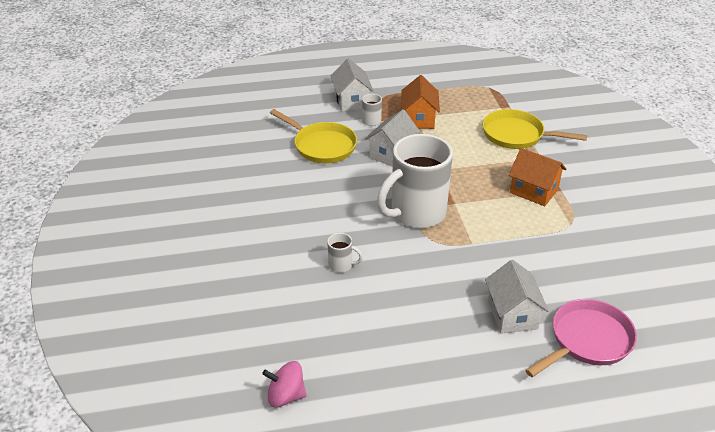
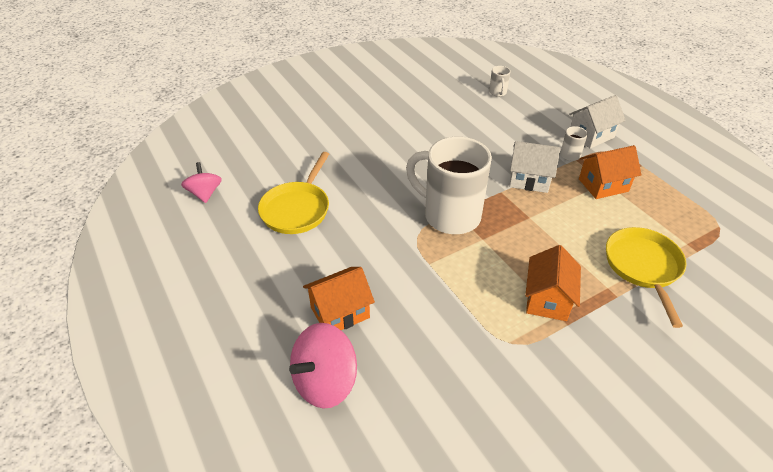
camera: 70 degrees right, 5 degrees up
yellow pan [270,109,357,163] -> yellow pan moved to [258,152,329,234]
white mug [327,233,363,273] -> white mug moved to [489,66,511,97]
white house [485,260,549,334] -> orange house [303,267,375,330]
pink pan [525,299,637,377] -> pink spinning top [289,323,357,408]

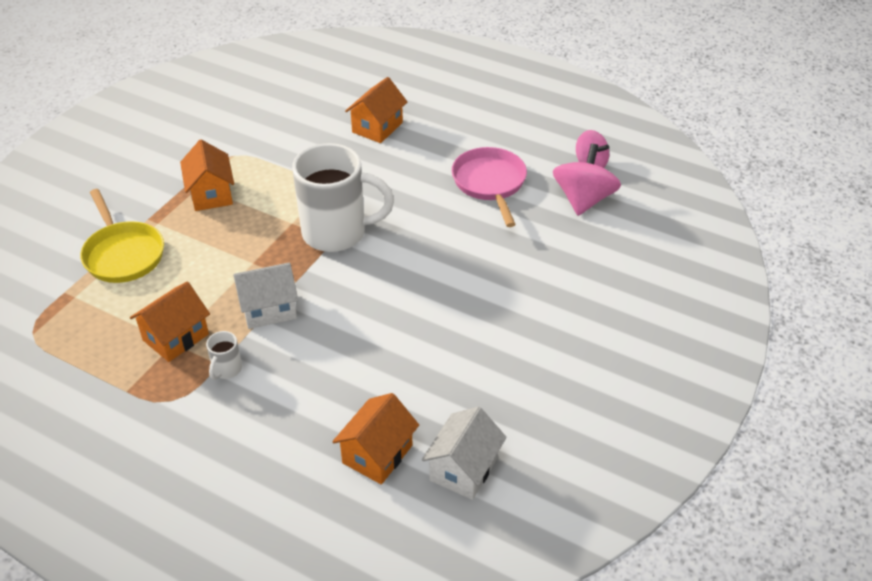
camera: 150 degrees right, 0 degrees up
yellow pan [258,152,329,234] -> pink pan [452,147,527,227]
pink spinning top [289,323,357,408] -> pink spinning top moved to [553,144,621,216]
white mug [489,66,511,97] -> orange house [332,393,419,484]
white house [569,95,626,149] -> white house moved to [422,407,507,500]

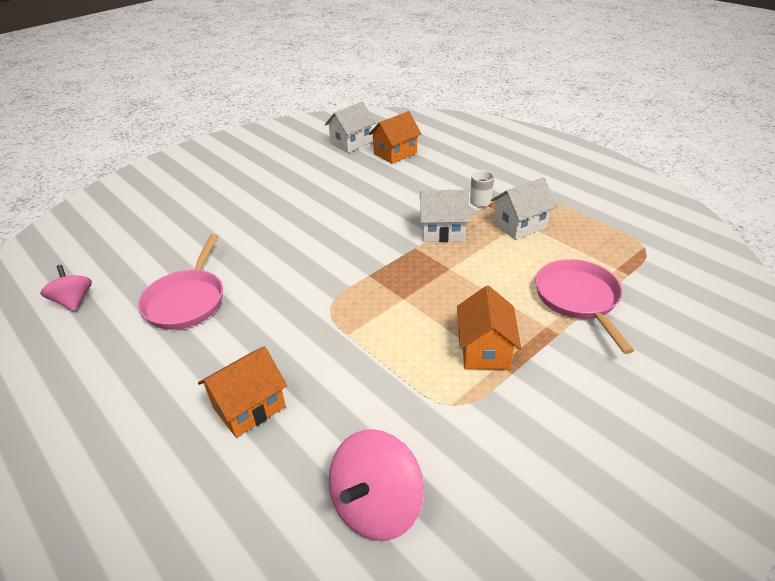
camera: 160 degrees left, 5 degrees down
yellow pan [80,189,164,283] -> pink pan [535,259,634,354]
orange house [130,281,210,362] -> white house [491,177,557,240]
white mug [292,143,394,252] -> none
pink spinning top [553,144,621,216] -> pink spinning top moved to [329,429,424,541]

